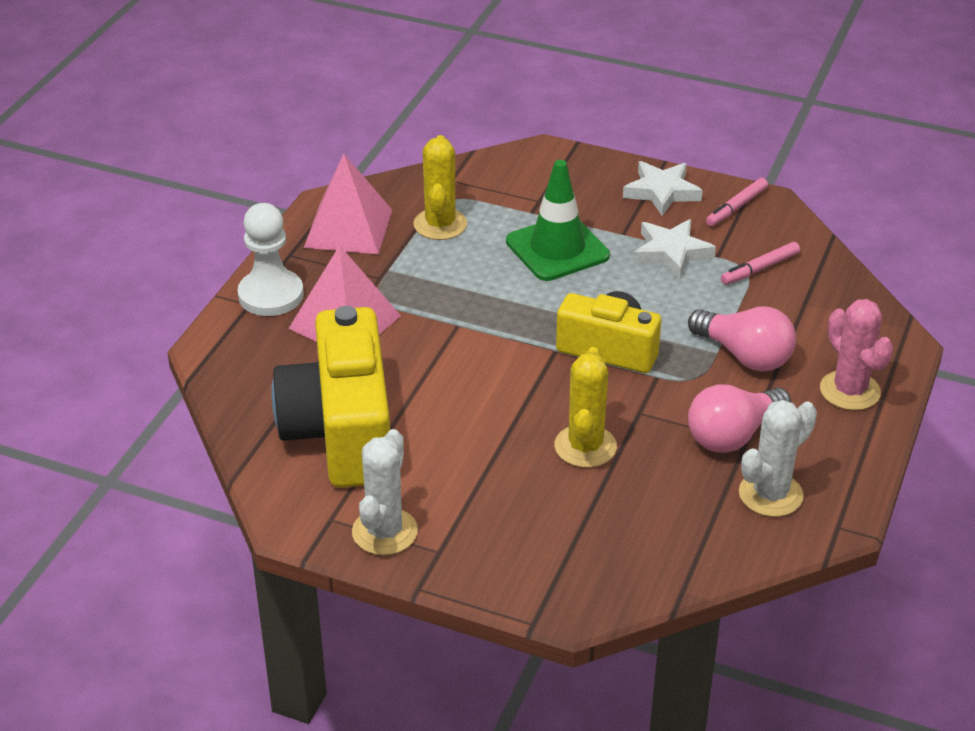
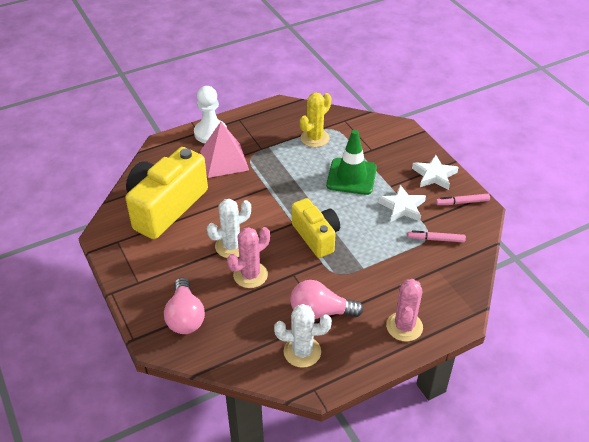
camera: 40 degrees right, 5 degrees up
pink pyramid [304,154,392,254] -> none
white cactus [352,429,418,555] -> white cactus moved to [207,199,251,258]
yellow cactus [555,347,617,468] -> pink cactus [227,227,270,288]
pink light bulb [688,306,796,371] -> pink light bulb moved to [164,277,205,334]

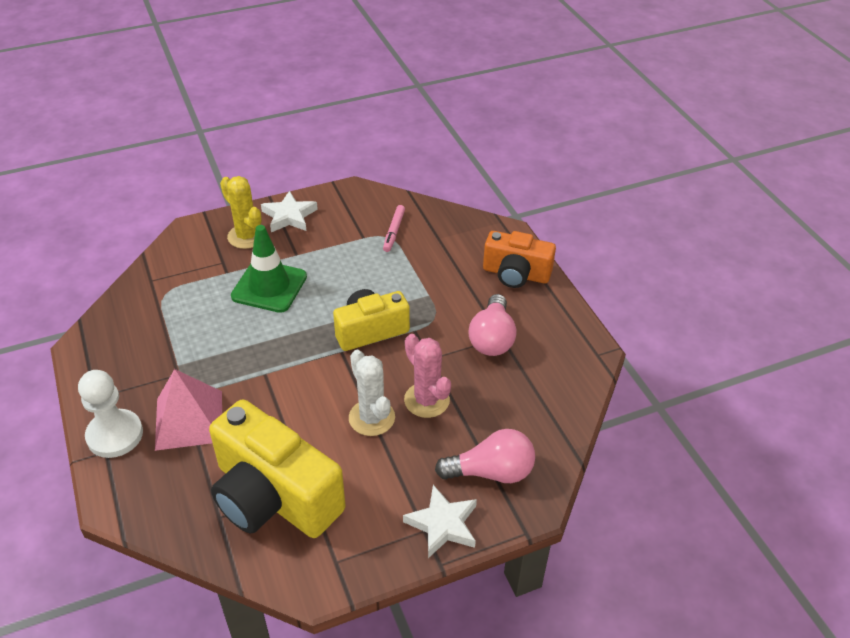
camera: 85 degrees left, 0 degrees up
white cactus [274,304,332,368] -> none
yellow cactus [300,92,331,147] -> yellow cactus moved to [220,176,262,249]
white star [378,185,426,222] -> white star moved to [403,485,477,558]
pink cactus [386,279,423,342] -> orange camera [483,231,556,288]
pink marker [436,194,490,205] -> none

